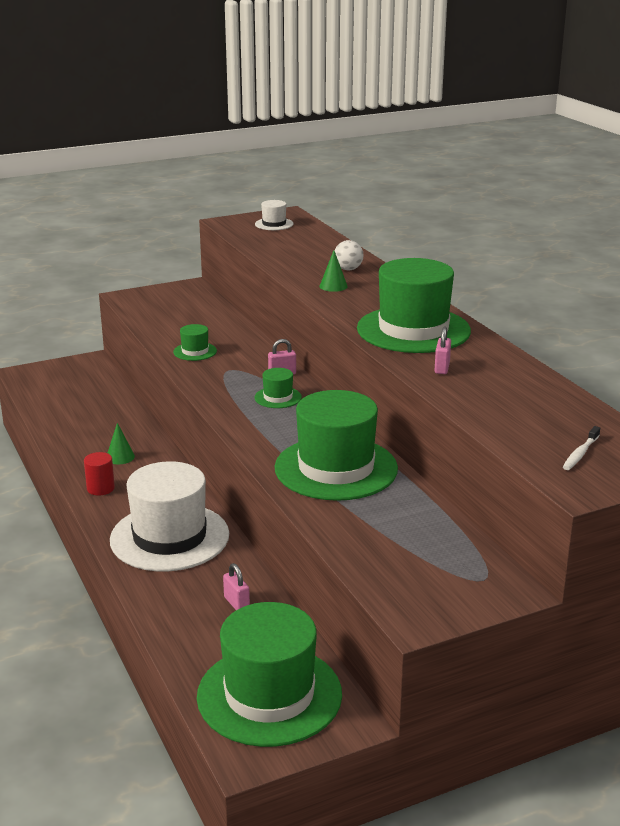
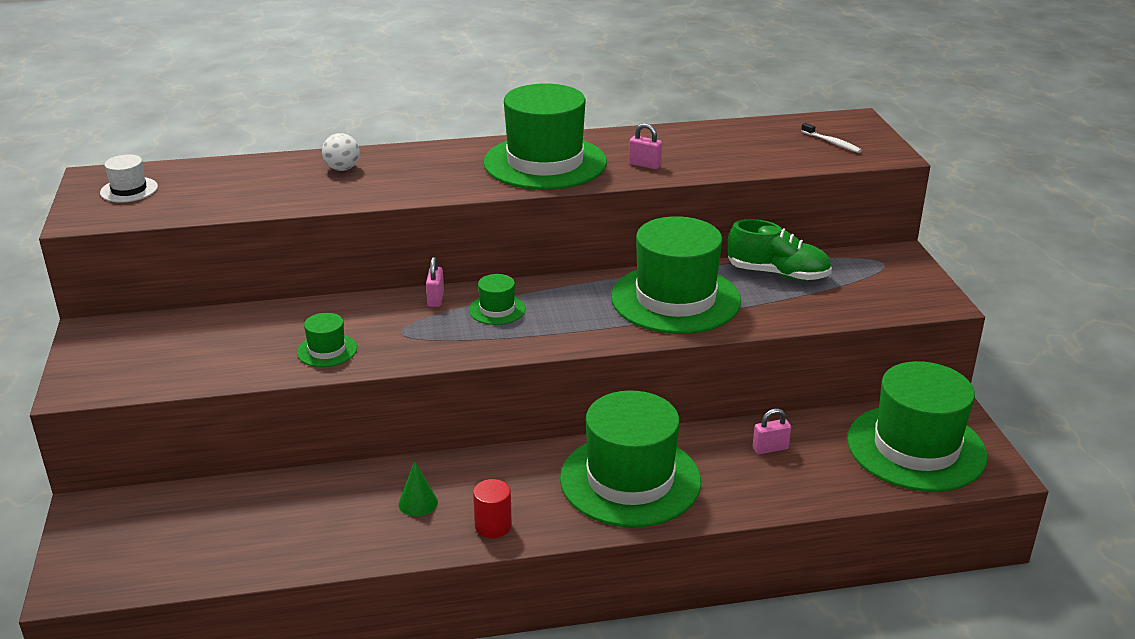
camera: 75 degrees left, 5 degrees up
white hat [110,461,229,571] -> green hat [560,390,701,527]
green cone [320,250,348,292] -> none
none -> green shoe [728,219,832,281]

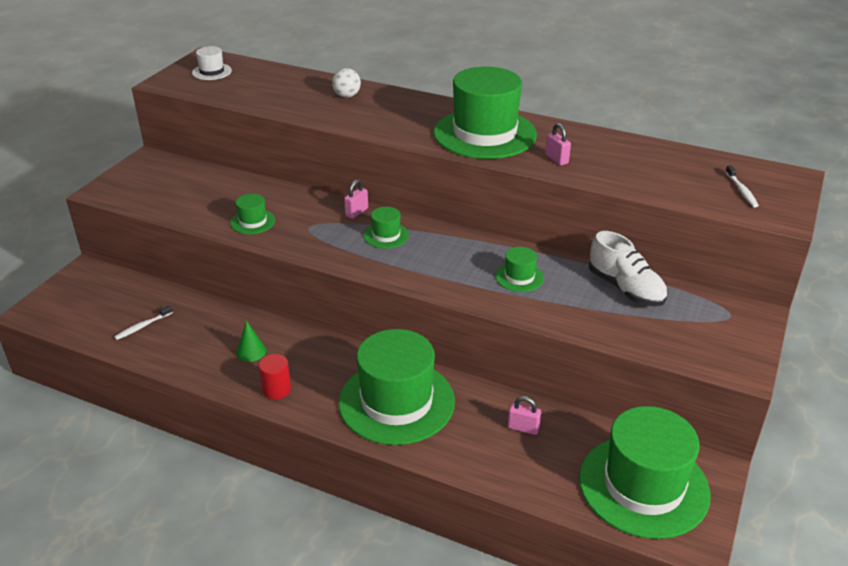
camera: 35 degrees right, 5 degrees up
green hat [611,216,741,334] -> green hat [495,247,544,292], size x0.43
green shoe [728,219,832,281] -> white shoe [589,231,667,306]
none -> white toothbrush [114,305,173,340]

